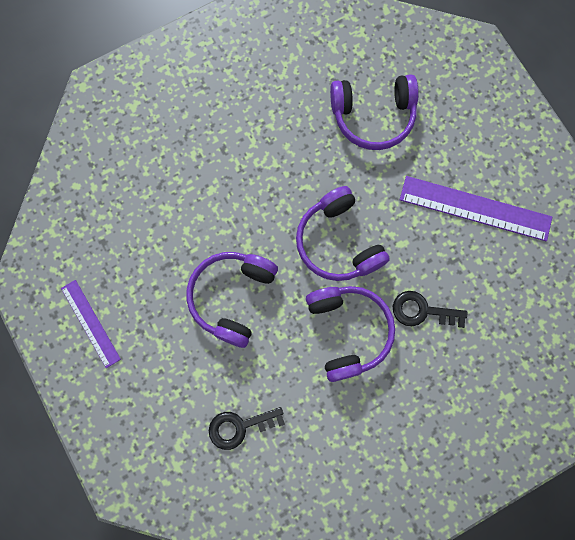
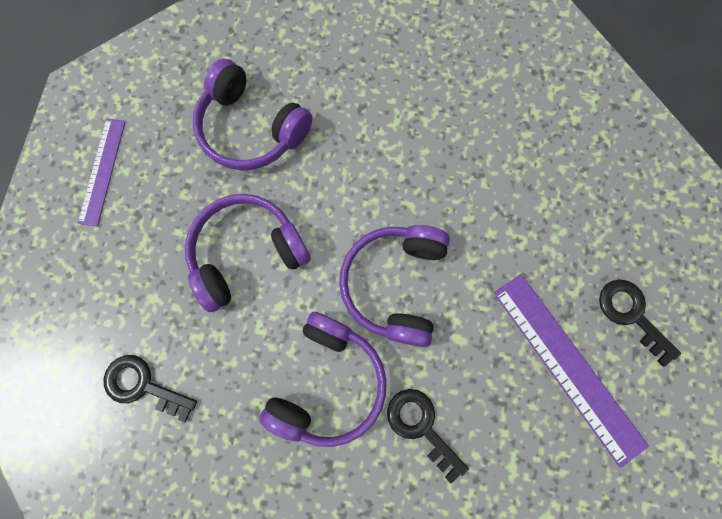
camera: 40 degrees right, 0 degrees up
purple headphones [330,74,419,150] -> purple headphones moved to [193,59,312,170]
none -> black key [599,279,681,367]

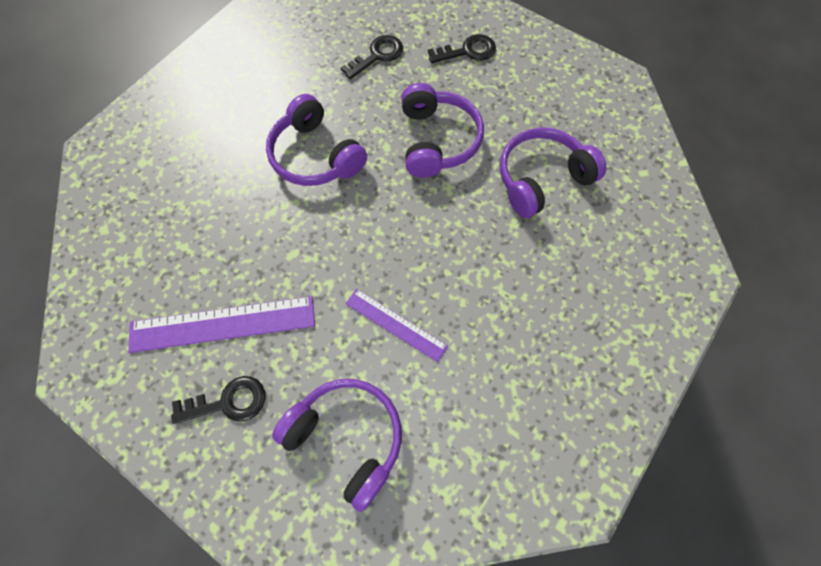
camera: 115 degrees right, 10 degrees down
purple ruler [78,118,126,226] -> purple ruler moved to [345,289,448,362]
purple headphones [339,225,450,347] -> purple headphones moved to [272,379,402,512]
black key [387,389,469,484] -> black key moved to [428,34,496,63]

